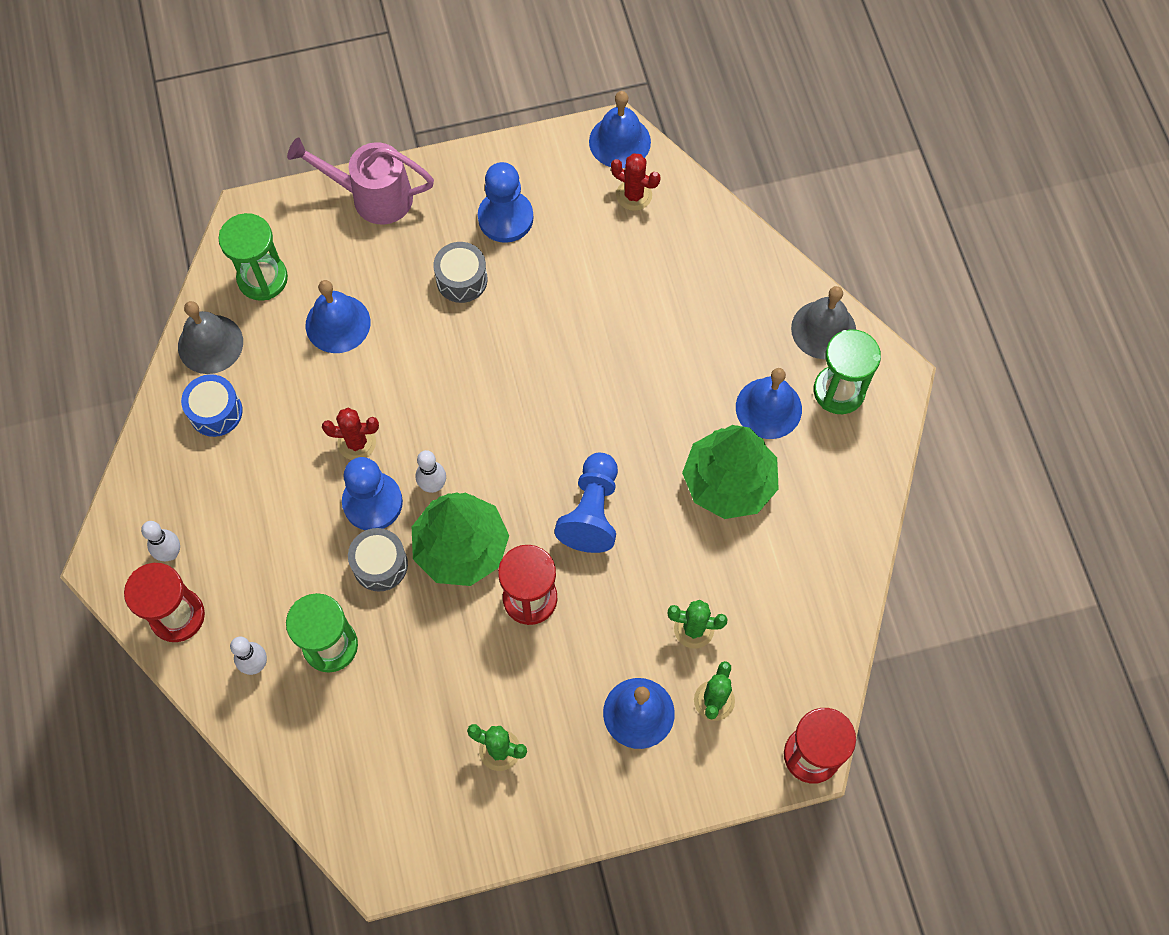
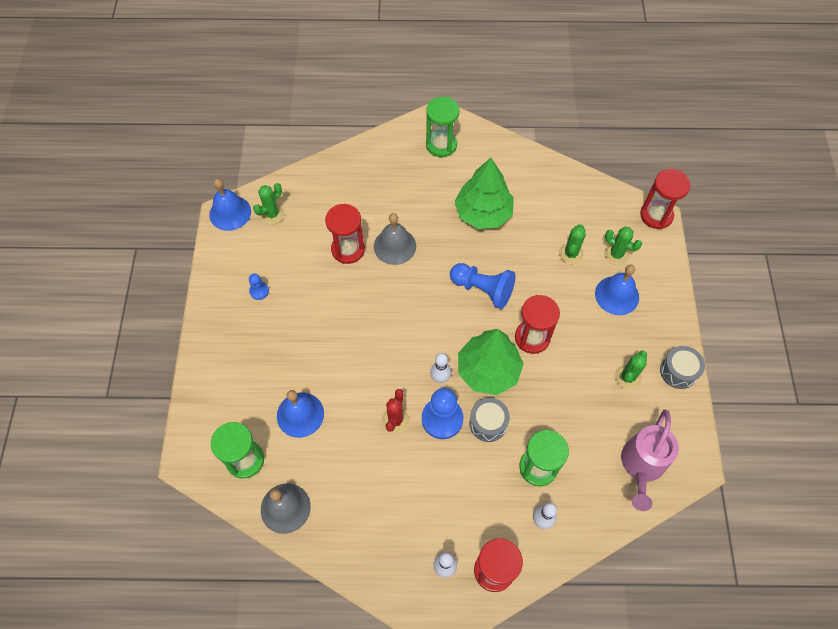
camera: 75 degrees left, 5 degrees down
blue drum [181,374,243,437] -> none
pink watering can [287,137,434,224] -> pink watering can moved to [621,409,679,511]
grey drum [433,242,488,303] -> grey drum moved to [660,346,705,389]
blue pawn [478,162,533,243] -> blue pawn [249,273,269,300], size x0.50
red cactus [611,153,661,211] -> green cactus [253,183,285,225]
blue bell [736,368,802,439] -> none
grey bell [791,286,856,359] -> grey bell moved to [374,213,416,265]
none -> red hourglass [325,204,365,264]

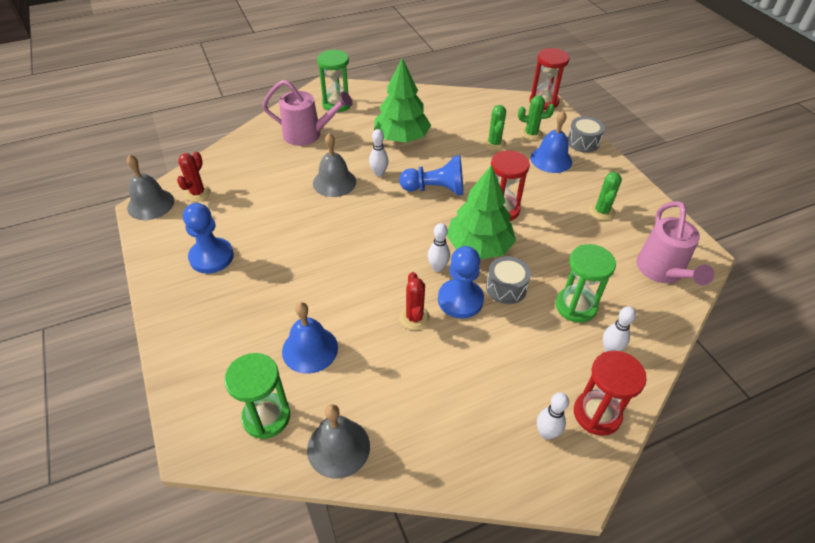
camera: 25 degrees left, 15 degrees down
blue bell [209,179,251,231] -> grey bell [127,154,174,220]
blue pawn [249,273,269,300] -> blue pawn [183,203,234,274], size x1.99
green cactus [253,183,285,225] -> red cactus [177,152,211,202]
red hourglass [325,204,365,264] -> none
grey drum [660,346,705,389] -> grey drum moved to [567,116,605,153]
none -> pink watering can [262,80,353,146]
none -> white bowling pin [369,129,388,177]

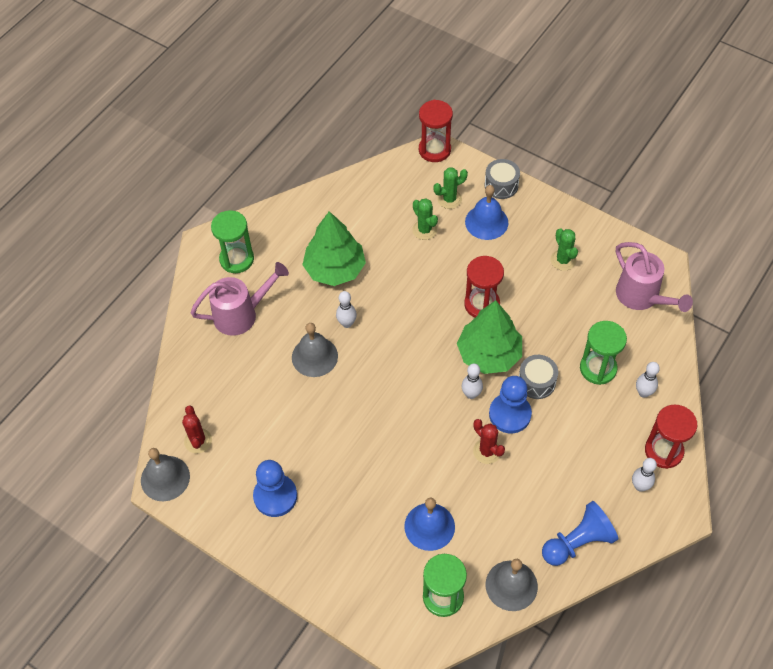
camera: 30 degrees left, 10 degrees up
blue pawn [399,155,463,195] -> blue pawn moved to [542,501,618,566]

